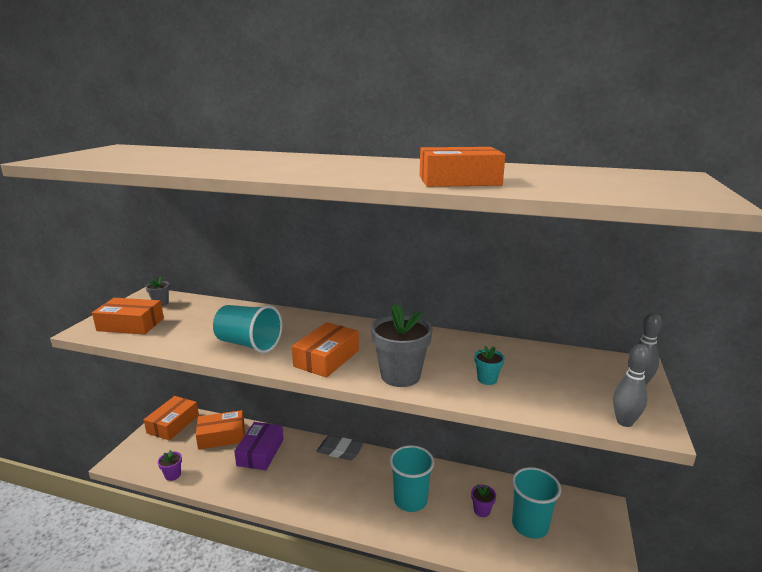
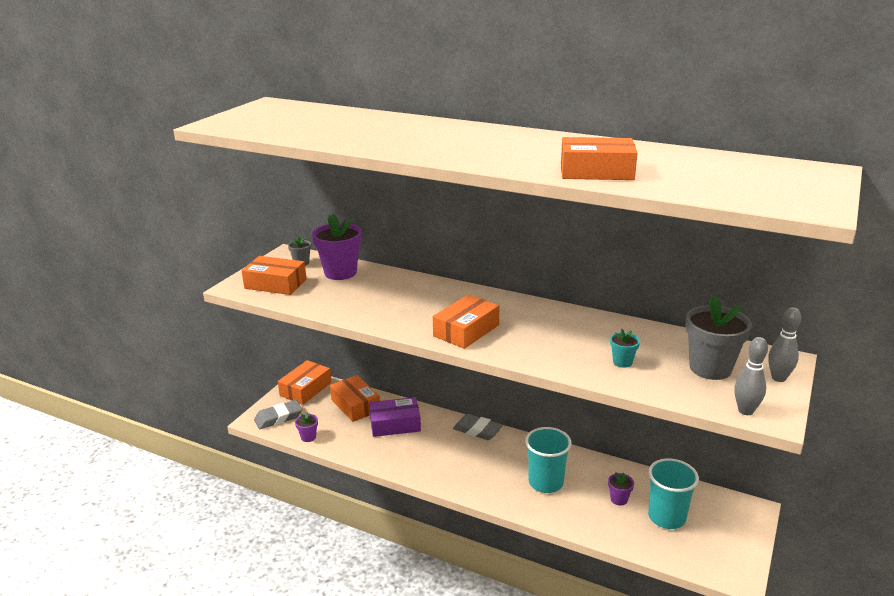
camera: 10 degrees right, 5 degrees up
orange box [196,410,245,450] -> orange box turned 60 degrees clockwise [330,375,380,422]
turquoise cup [213,305,282,353] -> none
purple box [234,422,284,470] -> purple box turned 60 degrees clockwise [369,397,421,437]
grey flower pot [371,304,433,387] -> grey flower pot moved to [685,295,752,380]
none -> grey eraser [254,400,302,429]
none -> purple flower pot [312,214,362,280]

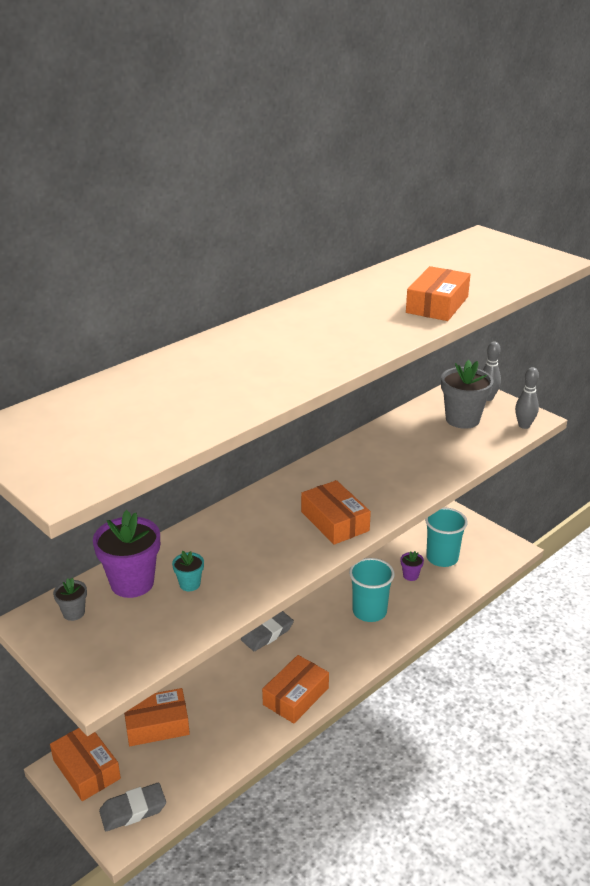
camera: 70 degrees left, 5 degrees up
orange box [242,256,306,295] -> orange box moved to [262,655,329,724]
grey eraser [254,400,302,429] -> grey eraser turned 75 degrees clockwise [99,782,166,831]
purple flower pot [295,412,318,442] -> none
purple box [369,397,421,437] -> none
turquoise flower pot [610,329,640,368] -> turquoise flower pot moved to [172,551,204,591]

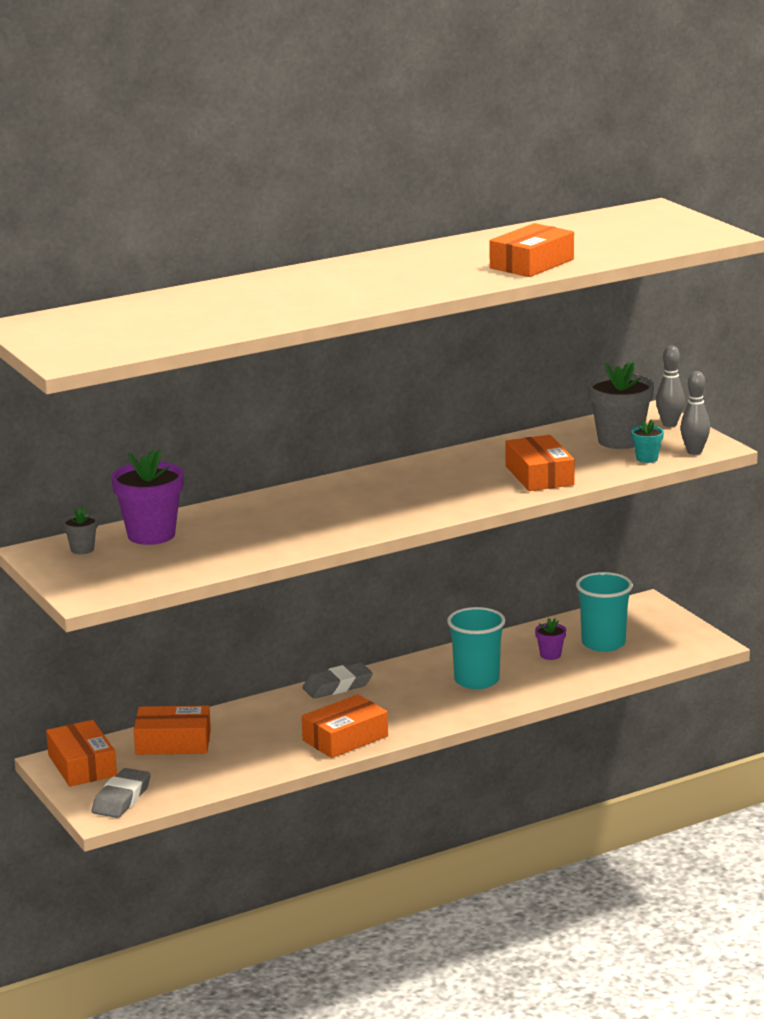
camera: 15 degrees right, 10 degrees down
grey eraser [99,782,166,831] -> grey eraser turned 60 degrees counterclockwise [92,768,151,818]
turquoise flower pot [172,551,204,591] -> turquoise flower pot moved to [631,419,664,463]
orange box [301,480,371,545] -> orange box moved to [505,435,575,491]

